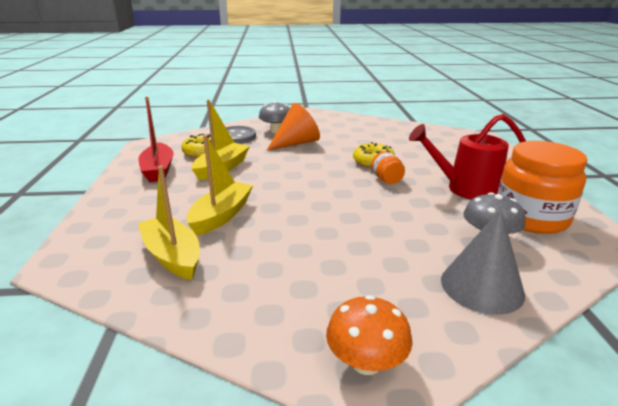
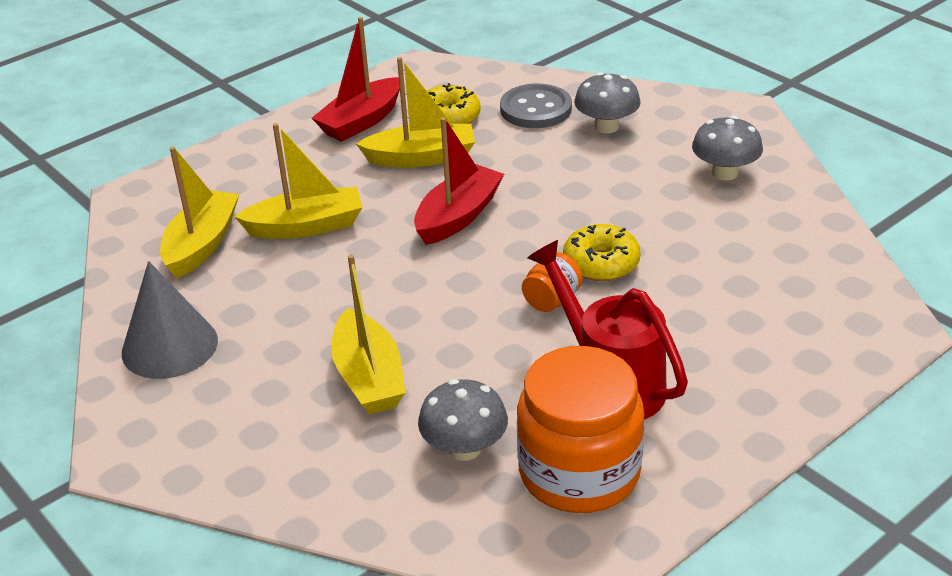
camera: 55 degrees right, 10 degrees up
orange cone [267,103,320,150] -> none
orange mushroom [326,295,412,375] -> none
grey cone [441,209,525,314] -> grey cone moved to [122,261,218,379]
none -> yellow boat [331,254,405,414]
none -> red boat [414,117,504,245]
none -> grey mushroom [692,116,763,180]

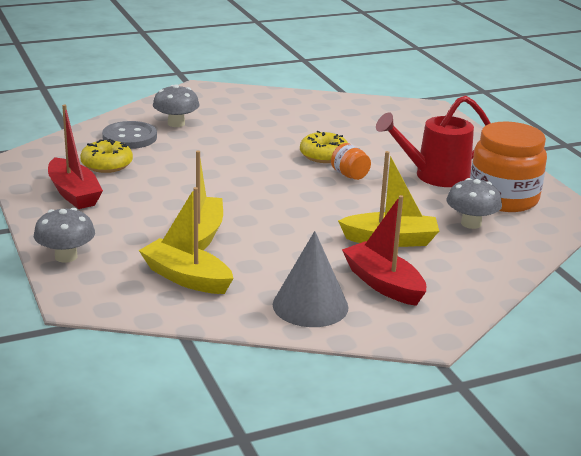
camera: 75 degrees left, 10 degrees down
yellow boat [356,57,475,168] -> none
red boat [414,117,504,245] -> red boat moved to [342,195,426,306]
grey mushroom [692,116,763,180] -> grey mushroom moved to [34,208,95,263]

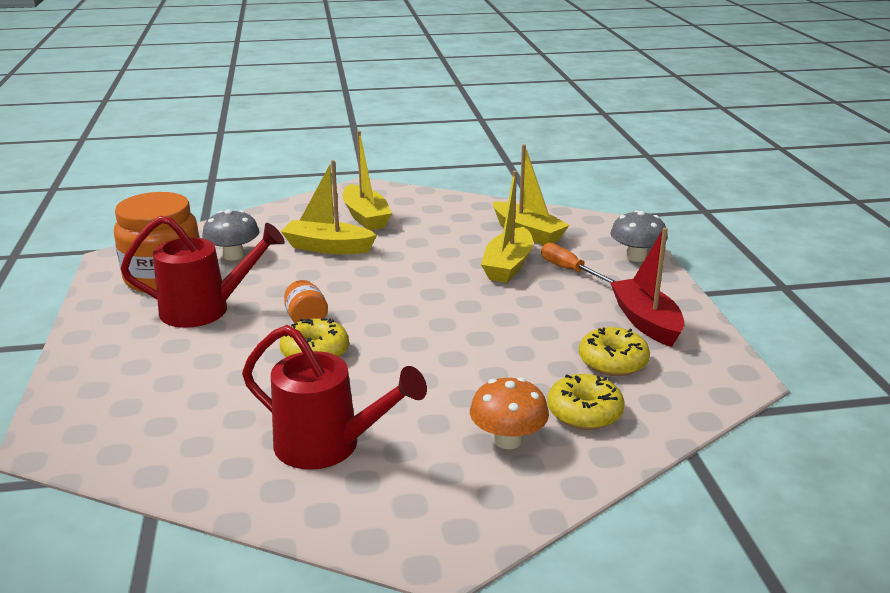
camera: 165 degrees left, 0 degrees up
grey button [102,121,157,149] -> yellow donut [547,374,625,430]
grey mushroom [153,84,200,127] -> orange mushroom [470,377,549,449]
grey cone [272,231,349,327] -> none
red boat [342,195,426,306] -> yellow boat [343,131,392,230]
none -> red watering can [242,325,427,470]
none -> orange screwdriver [541,243,615,283]

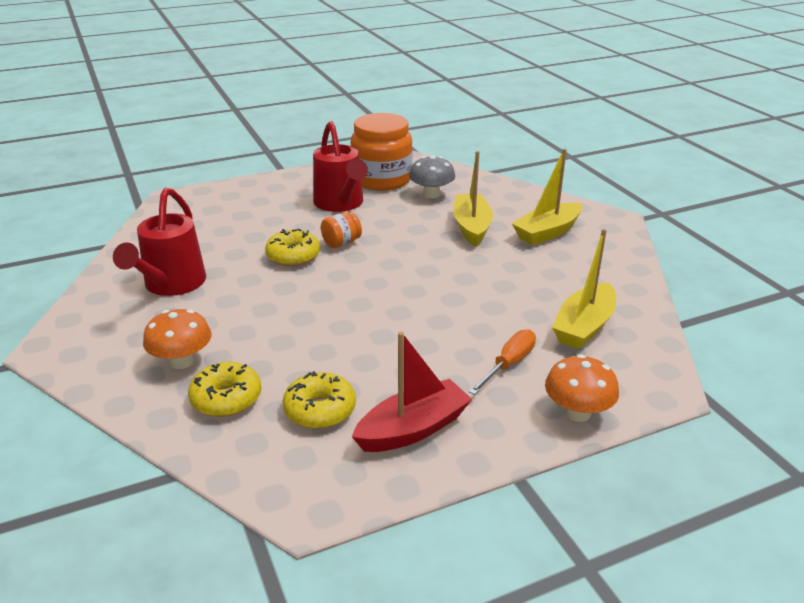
camera: 75 degrees right, 5 degrees up
yellow boat [481,171,533,283] -> none
grey mushroom [610,210,668,262] -> orange mushroom [545,354,619,422]

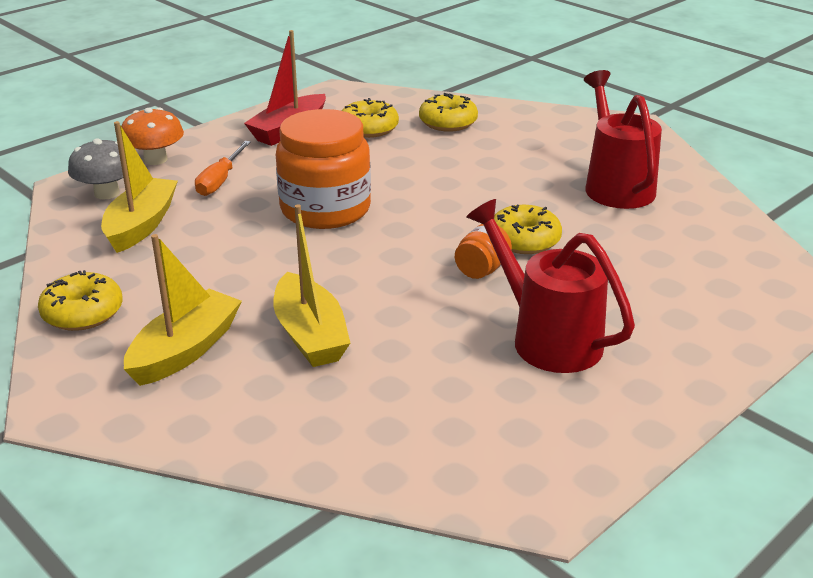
camera: 160 degrees right, 0 degrees up
orange mushroom [143,309,212,369] -> none
orange jar [351,113,413,191] -> orange jar moved to [276,109,371,229]
grey mushroom [409,155,455,198] -> grey mushroom moved to [68,138,123,200]
none -> yellow donut [38,270,123,331]

